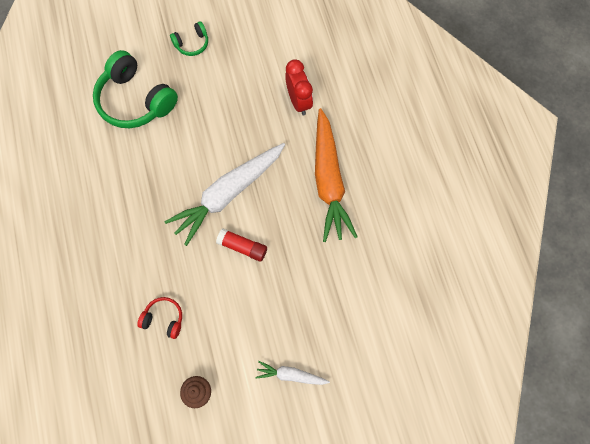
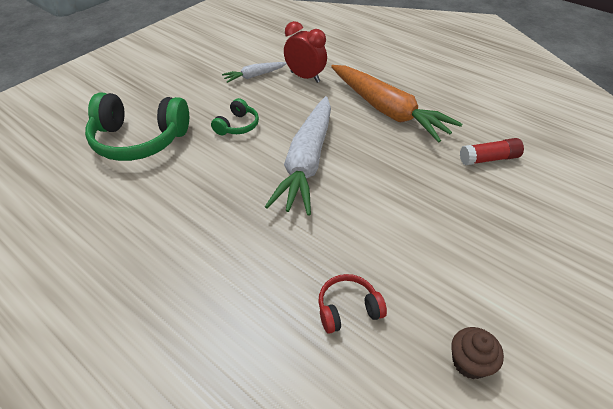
camera: 35 degrees left, 25 degrees down
green headphones [170,21,208,56] -> green headphones moved to [211,98,259,135]
red glue stick [216,228,267,262] -> red glue stick moved to [460,138,524,165]
white carrot [255,361,330,385] -> white carrot moved to [222,62,287,83]

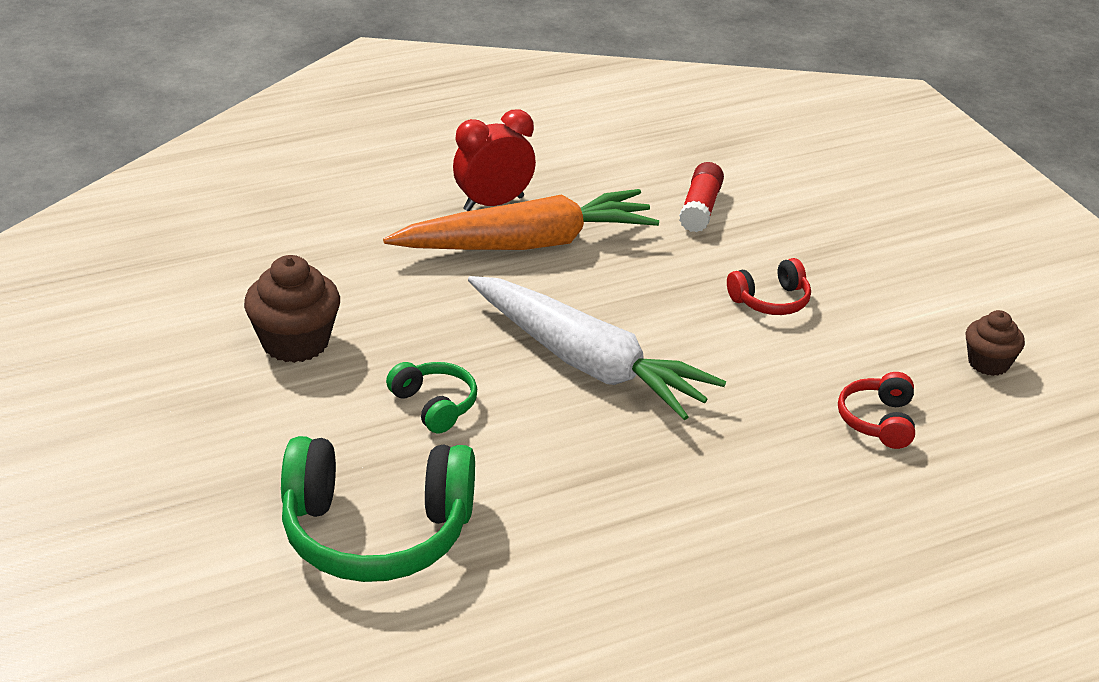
camera: 65 degrees left, 10 degrees down
green headphones [85,92,189,161] -> green headphones turned 60 degrees clockwise [281,436,475,582]
white carrot [222,62,287,83] -> brown cupcake [244,255,340,363]
red clock [284,21,327,83] -> red clock moved to [453,109,536,211]
none -> red headphones [727,258,811,315]

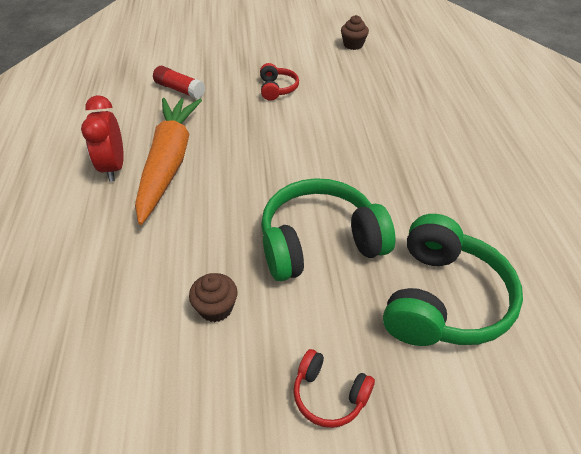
camera: 70 degrees left, 10 degrees up
brown cupcake [244,255,340,363] -> brown cupcake [189,273,238,322], size x0.62
green headphones [386,362,477,434] -> green headphones [261,178,395,281], size x2.05
white carrot [468,276,726,420] -> none
red headphones [838,372,915,449] -> red headphones moved to [294,349,375,428]

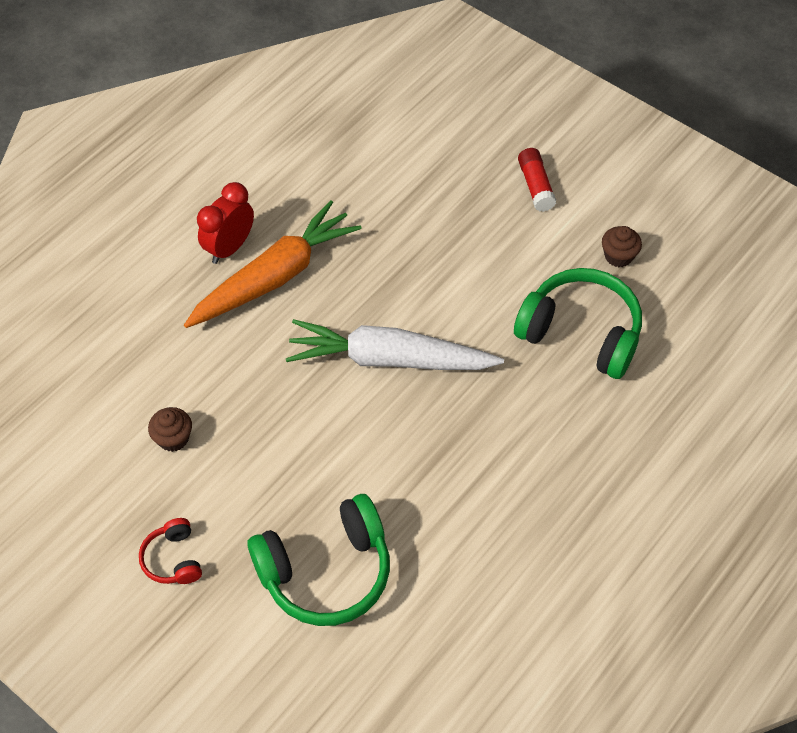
camera: 45 degrees right, 10 degrees up
red glue stick [153,66,205,99] -> red glue stick moved to [518,148,556,212]
red headphones [260,63,299,101] -> none
green headphones [261,178,395,281] -> green headphones moved to [514,268,642,379]
none -> white carrot [286,319,504,370]

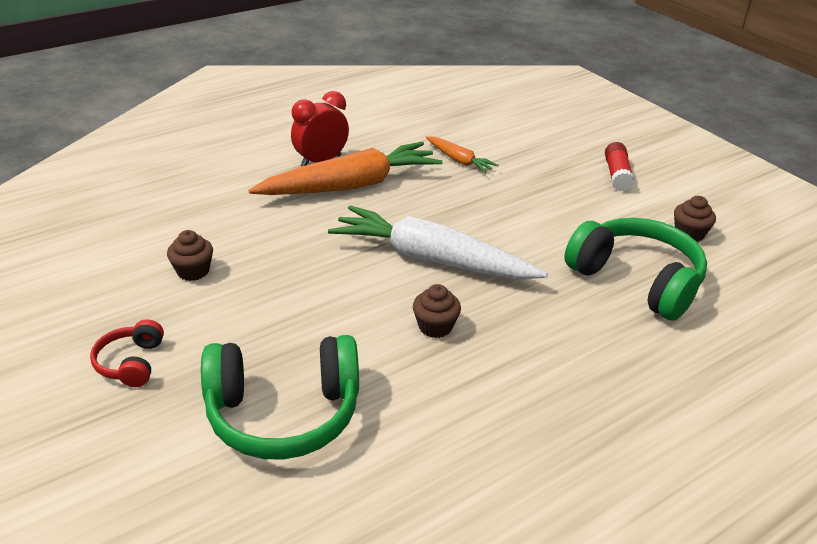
camera: 15 degrees right, 20 degrees down
none -> brown cupcake [413,284,461,338]
none -> orange carrot [426,136,498,173]

